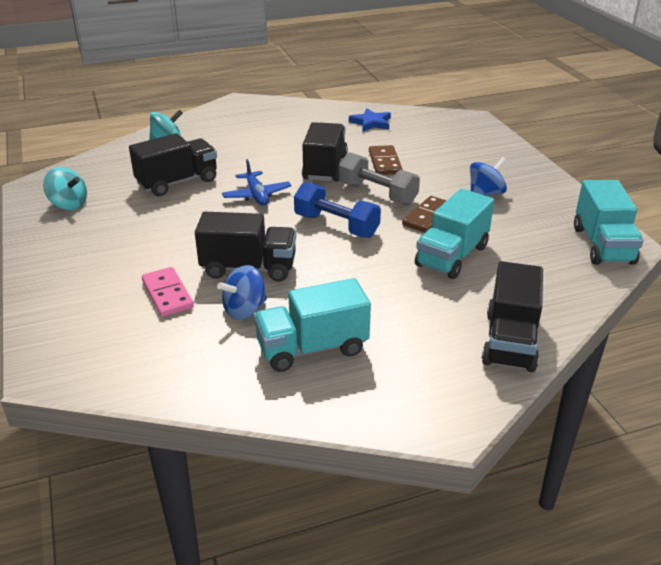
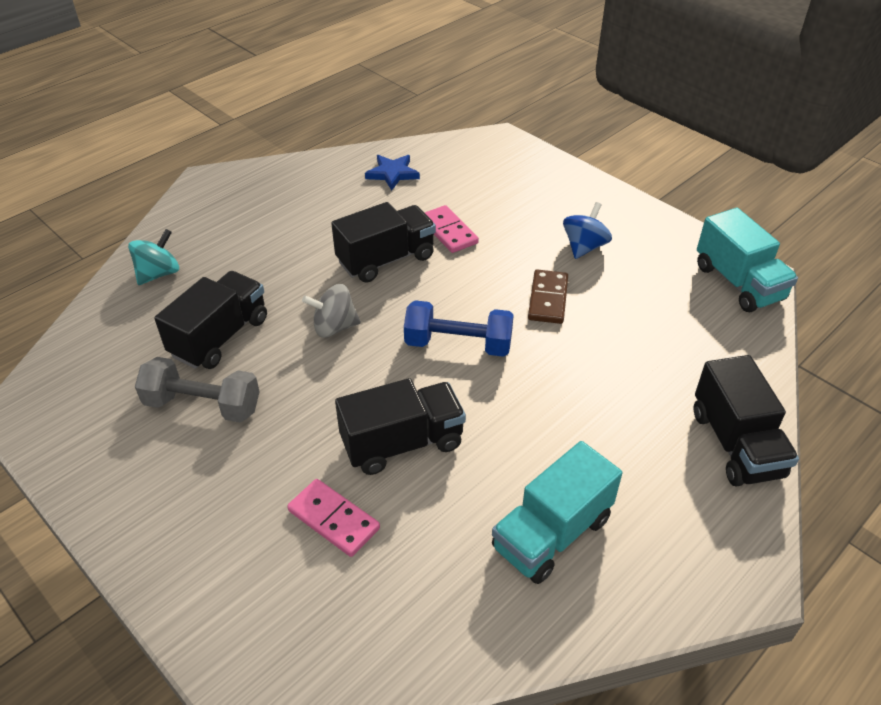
camera: 25 degrees left, 10 degrees up
turquoise spinning top [43,167,87,210] -> none
blue spinning top [217,265,267,320] -> none
blue plane [222,159,291,205] -> grey spinning top [302,284,361,338]
black truck [302,122,348,181] -> black truck turned 75 degrees clockwise [331,202,436,283]
grey dumbbell [339,152,420,205] -> grey dumbbell moved to [135,357,260,423]
brown domino [369,145,402,175] -> pink domino [425,205,479,253]
turquoise truck [415,189,494,279] -> none

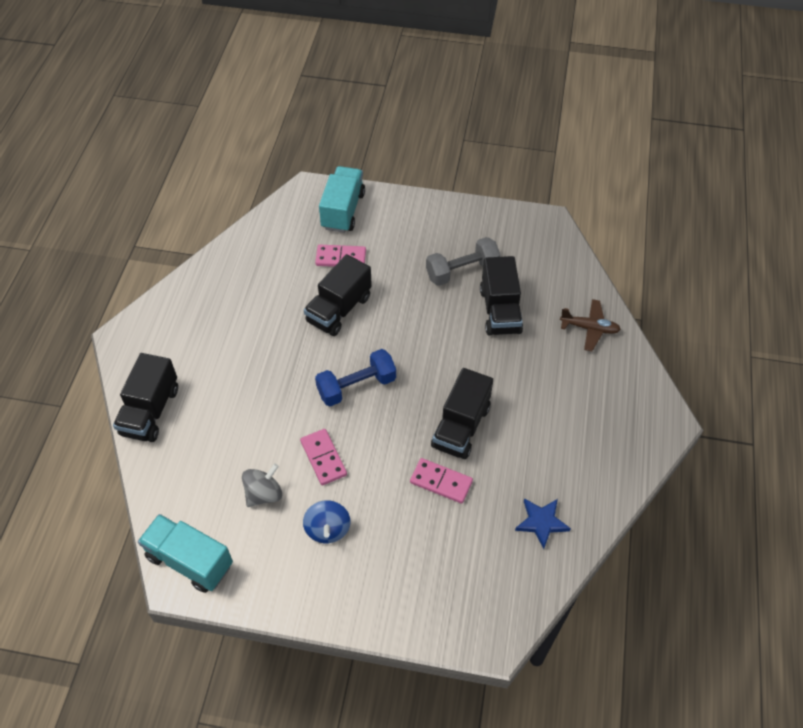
camera: 145 degrees right, 10 degrees up
turquoise spinning top [128,229,179,285] -> brown plane [560,299,621,351]
grey spinning top [302,284,361,338] -> grey spinning top moved to [242,463,282,507]
turquoise truck [492,441,622,584] -> turquoise truck moved to [319,166,365,233]
brown domino [528,270,568,324] -> pink domino [300,429,347,485]
black truck [693,355,799,486] -> black truck turned 120 degrees counterclockwise [113,353,178,442]

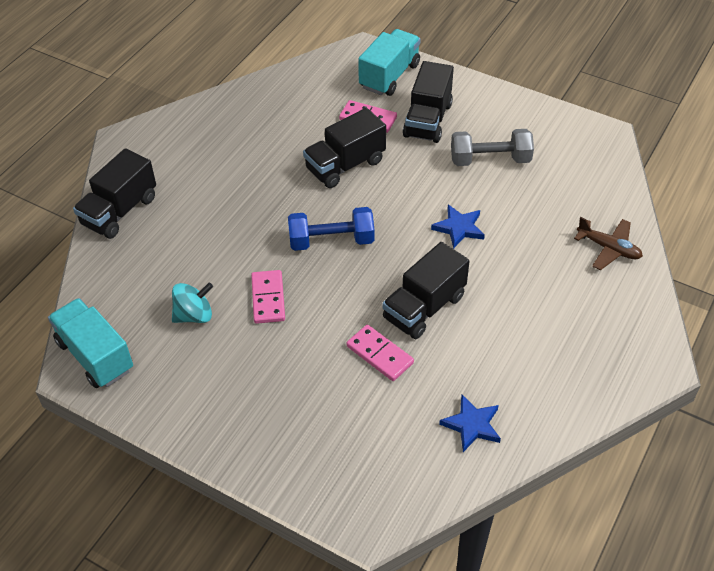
camera: 20 degrees right, 5 degrees down
grey spinning top [242,463,282,507] -> turquoise spinning top [172,283,213,323]
blue spinning top [303,500,351,543] -> none
black truck [480,256,523,336] -> black truck moved to [403,61,454,143]
none -> blue star [431,205,485,249]

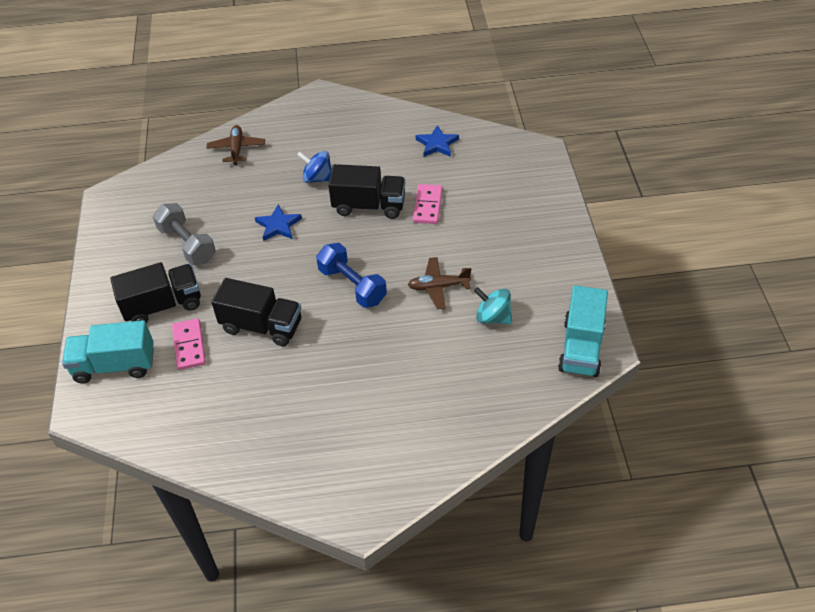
camera: 125 degrees left, 0 degrees up
black truck [73,148,156,239] -> none
pink domino [251,270,285,324] -> brown plane [408,257,471,309]
none -> blue spinning top [297,151,332,183]

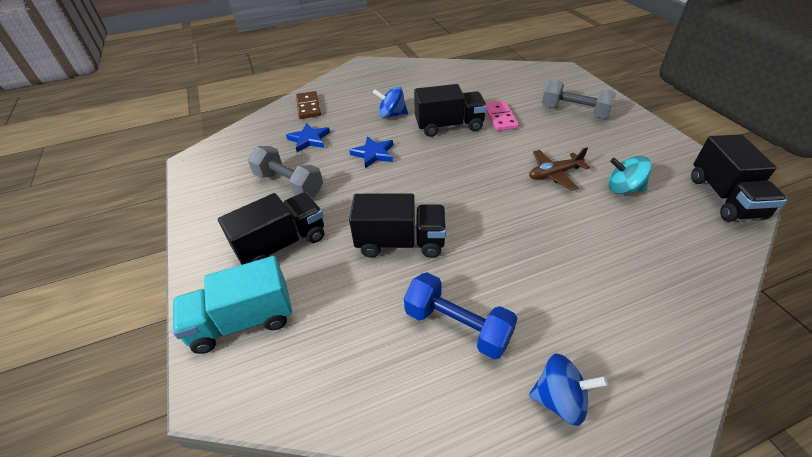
camera: 15 degrees left, 5 degrees down
pink domino [172,318,206,370] -> none
brown plane [206,125,265,165] -> brown domino [296,91,321,119]
blue dumbbell [316,243,387,308] -> blue dumbbell moved to [404,272,518,359]
blue star [416,125,459,157] -> blue star moved to [286,123,330,152]
turquoise truck [558,285,608,377] -> black truck [691,134,787,222]
none -> blue spinning top [529,353,608,426]
none -> grey dumbbell [542,79,616,118]

